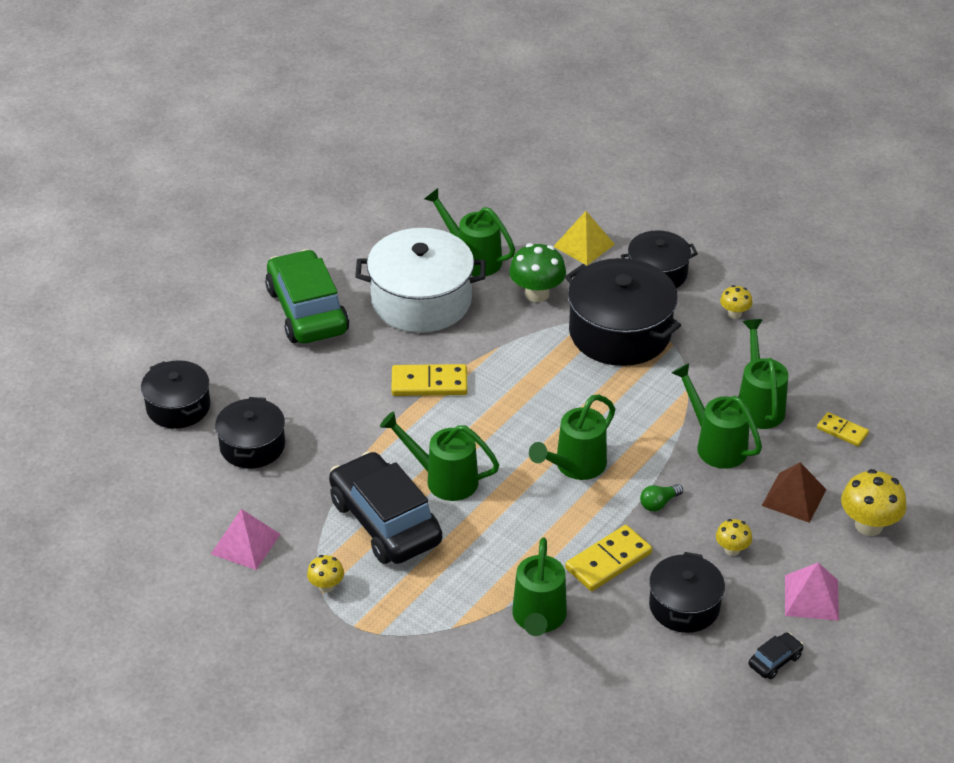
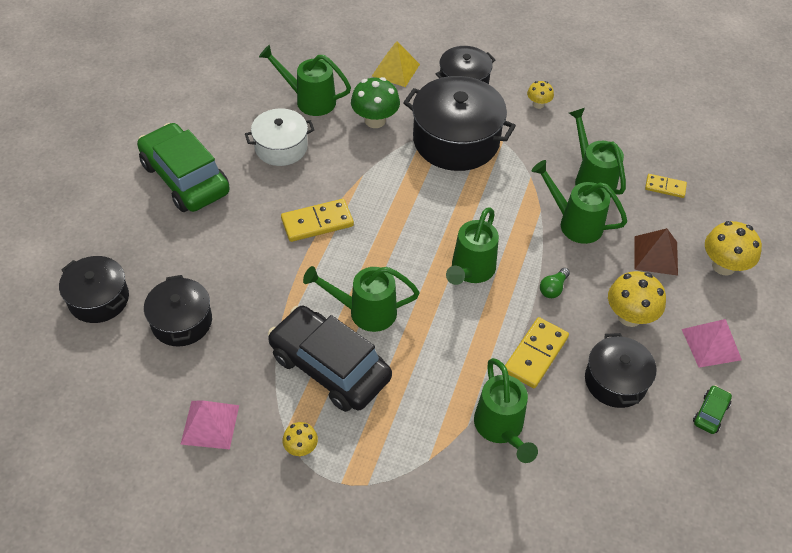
camera: 20 degrees left, 10 degrees up
white pot [355,228,485,333] -> white pot [245,108,314,166], size x0.60
yellow mushroom [716,519,752,556] -> yellow mushroom [608,271,666,327], size x1.79
black car [748,632,804,679] -> green car [693,385,732,434]

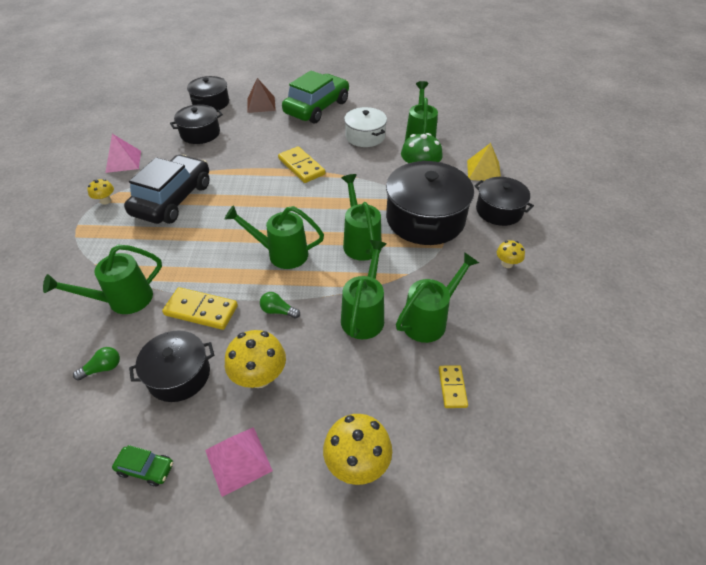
camera: 75 degrees right, 5 degrees down
green watering can [303,266,420,332] -> green watering can moved to [341,174,381,261]
brown pyramid [634,228,678,276] -> brown pyramid moved to [247,78,276,113]
none -> green light bulb [73,347,120,381]

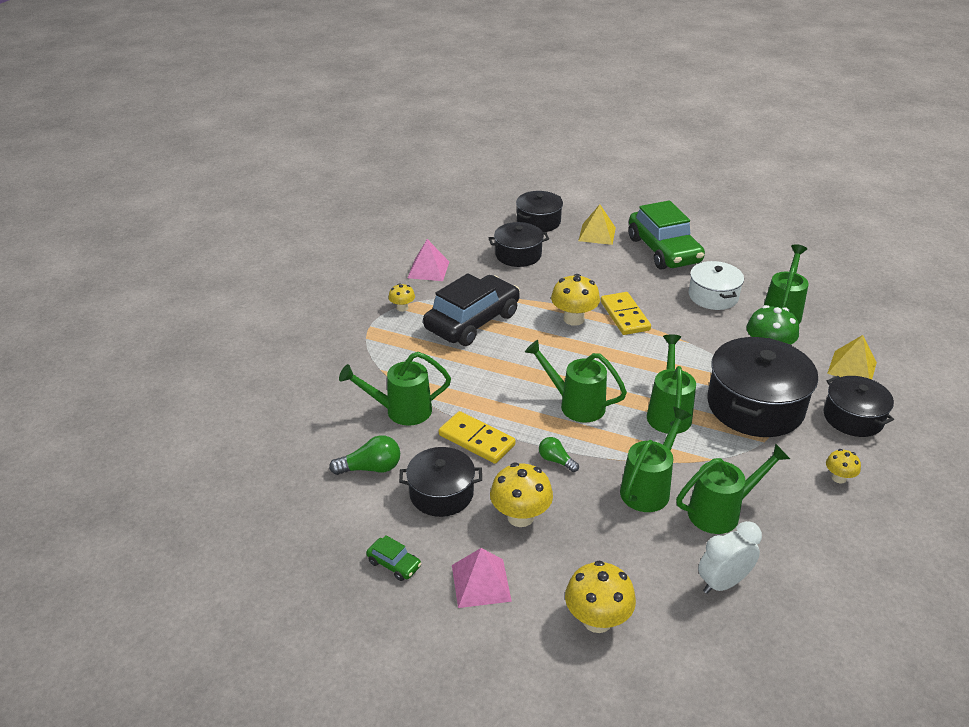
camera: 20 degrees right, 10 degrees down
green light bulb [73,347,120,381] -> green light bulb [329,435,400,475], size x1.52
brown pyramid [247,78,276,113] -> yellow pyramid [578,204,616,245]
green car [282,71,349,124] -> green car turned 105 degrees clockwise [629,200,705,269]
yellow domino [439,365,468,408] -> white clock [698,521,762,594]
none -> yellow mushroom [551,274,600,326]

